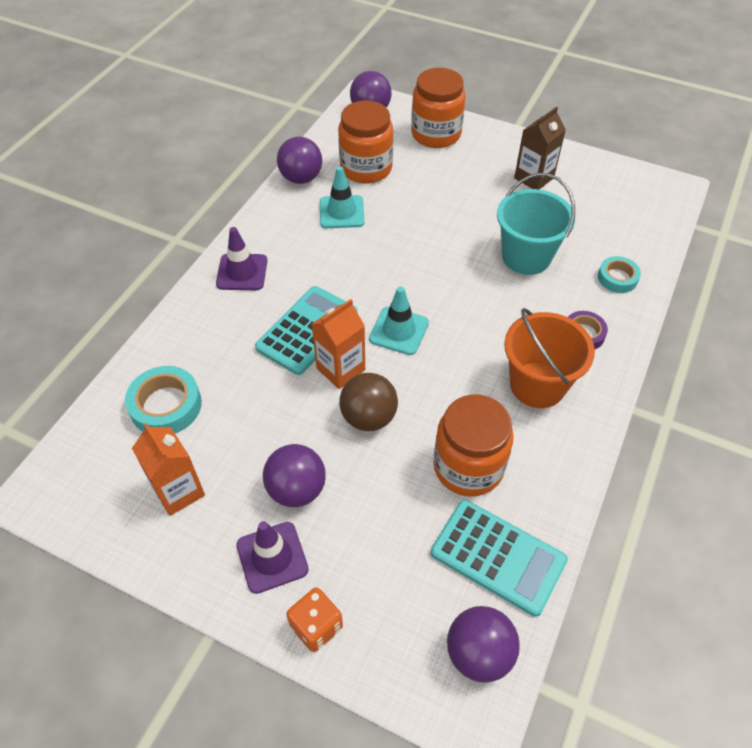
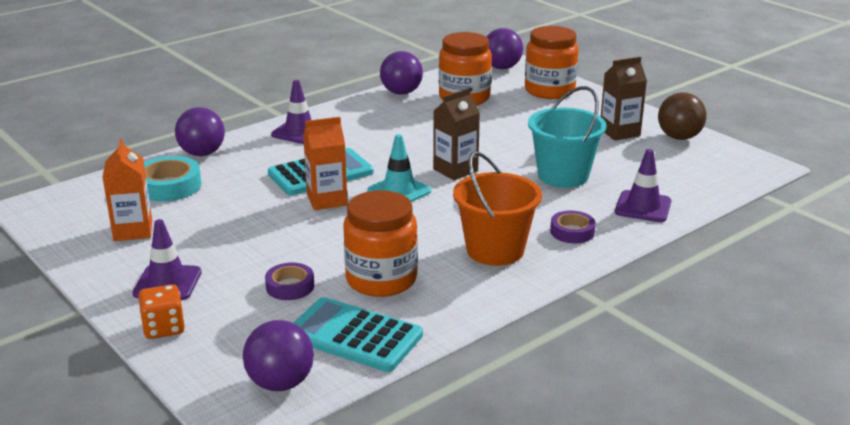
camera: 25 degrees right, 25 degrees down
purple ball [263,444,326,507] -> purple ball moved to [175,107,225,156]
turquoise traffic cone [320,166,365,228] -> none
brown ball [339,373,398,431] -> brown ball moved to [658,93,706,140]
turquoise calculator [431,500,568,617] -> turquoise calculator turned 150 degrees clockwise [294,297,423,372]
turquoise tape [598,256,641,293] -> purple traffic cone [615,149,671,222]
none -> purple tape [265,263,314,300]
none -> brown carton [433,88,480,180]

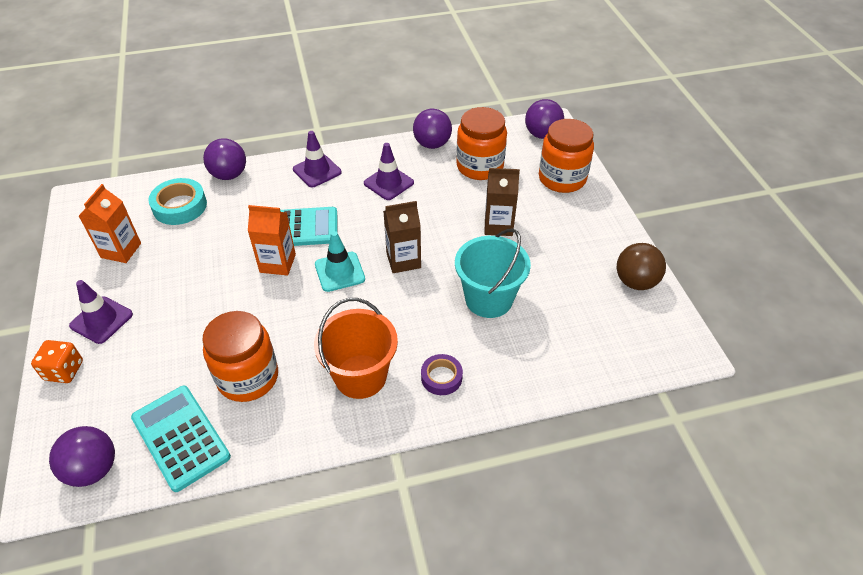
camera: 25 degrees right, 20 degrees up
purple tape [265,263,314,300] -> none
brown carton [601,57,647,141] -> brown carton moved to [484,168,520,236]
purple traffic cone [615,149,671,222] -> purple traffic cone moved to [364,143,414,200]

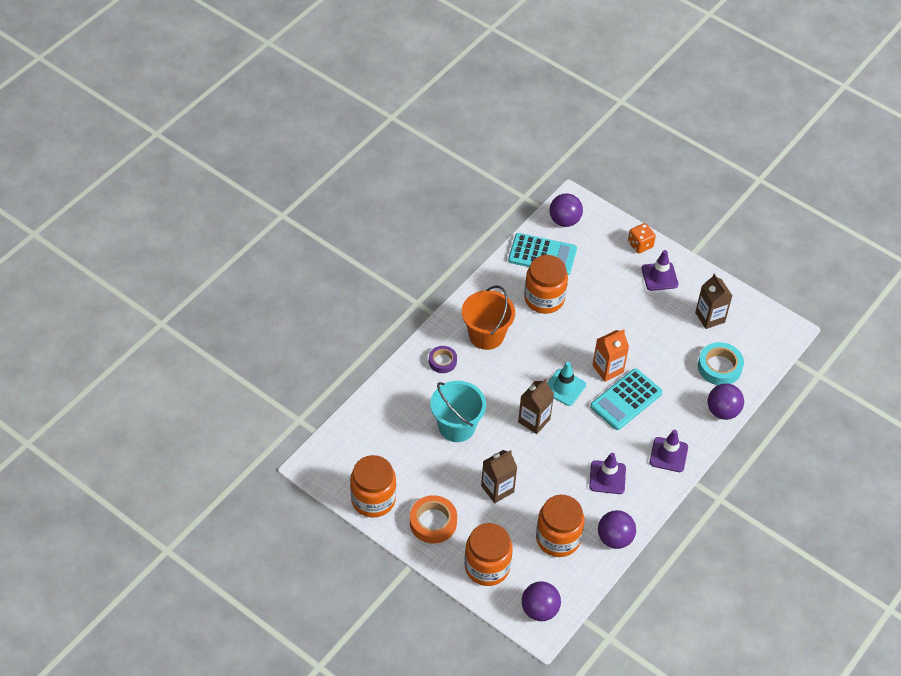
camera: 140 degrees right, 5 degrees up
orange carton [79,184,141,263] -> brown carton [695,273,732,329]
brown ball [617,243,666,290] -> orange jar [350,455,396,518]
none -> orange tape [410,495,457,543]

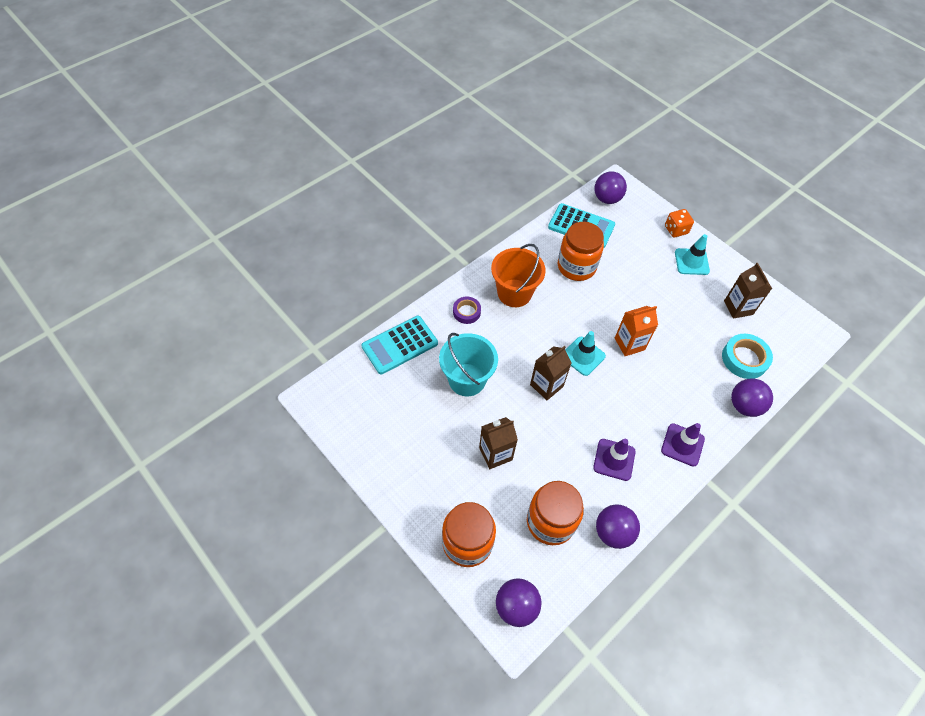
camera: 10 degrees right, 5 degrees up
orange jar [350,455,396,518] -> none
orange tape [410,495,457,543] -> none
turquoise calculator [590,368,663,430] -> turquoise calculator moved to [361,316,438,374]
purple traffic cone [642,250,678,291] -> turquoise traffic cone [675,234,710,275]

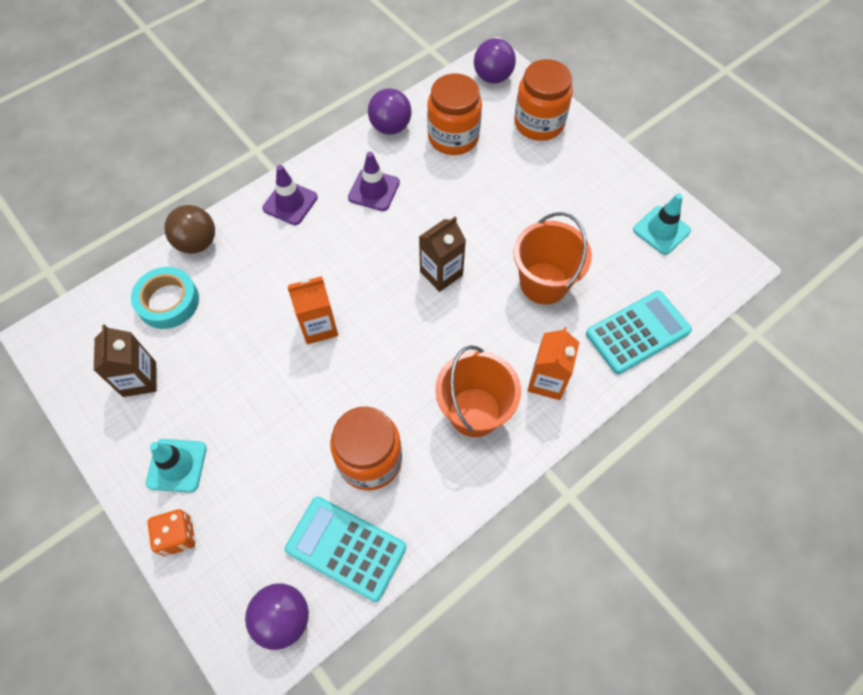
camera: 175 degrees left, 5 degrees up
turquoise bucket [439,333,498,396] -> orange bucket [513,212,592,304]
purple tape [453,297,481,324] -> orange carton [527,327,580,400]
brown carton [479,417,518,469] -> none
turquoise traffic cone [566,331,606,376] -> turquoise traffic cone moved to [633,193,691,255]
purple ball [731,378,773,417] -> brown ball [164,205,215,254]

